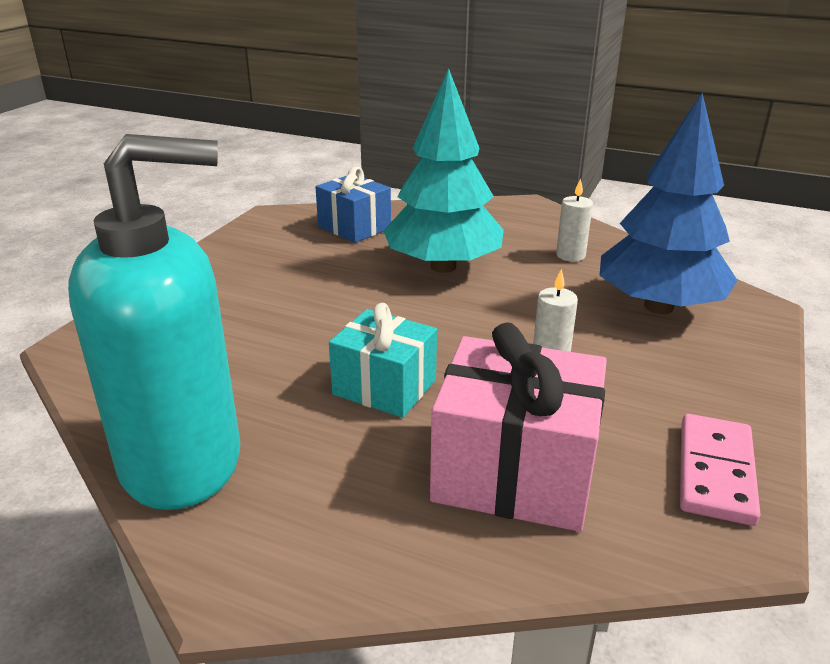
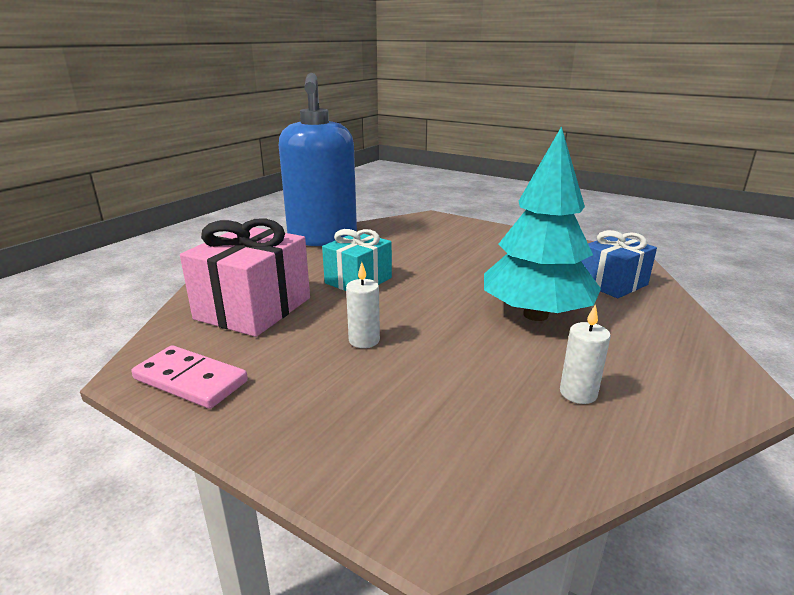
camera: 100 degrees right, 5 degrees down
turquoise soap dispenser [68,134,240,510] -> blue soap dispenser [279,73,357,246]
blue tree [599,93,738,314] -> none

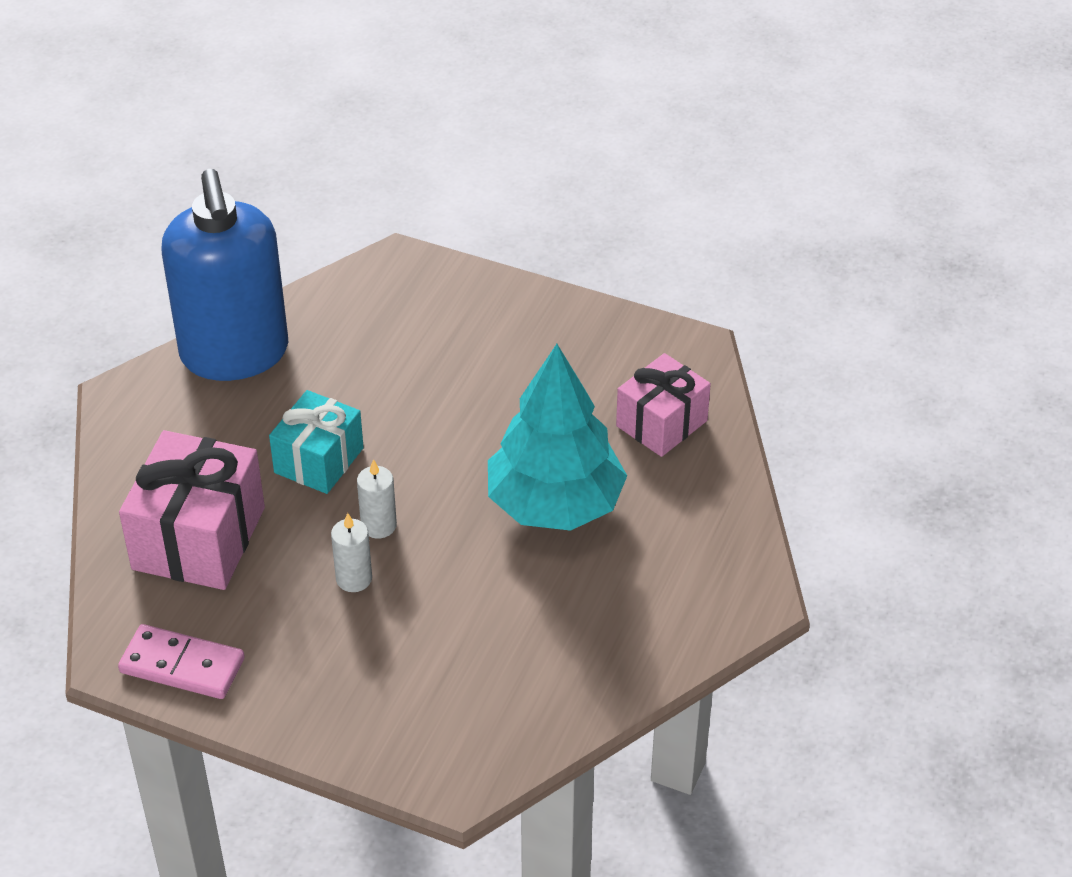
camera: 10 degrees left, 20 degrees up
white candle [560,304,611,404] -> white candle moved to [357,459,397,539]
blue gift [581,230,657,298] -> pink gift [616,353,711,457]

